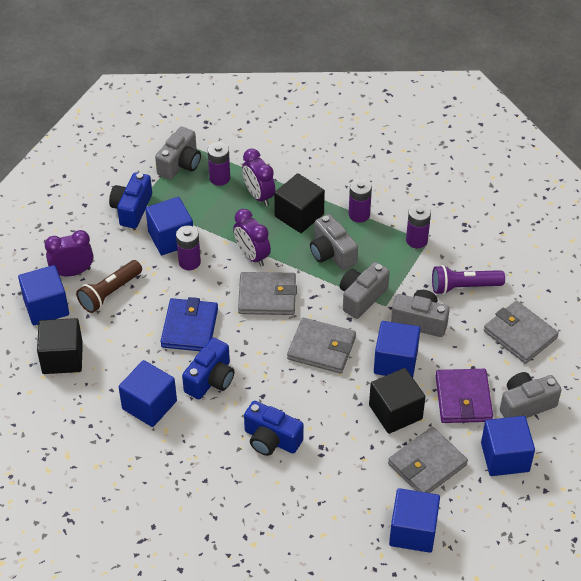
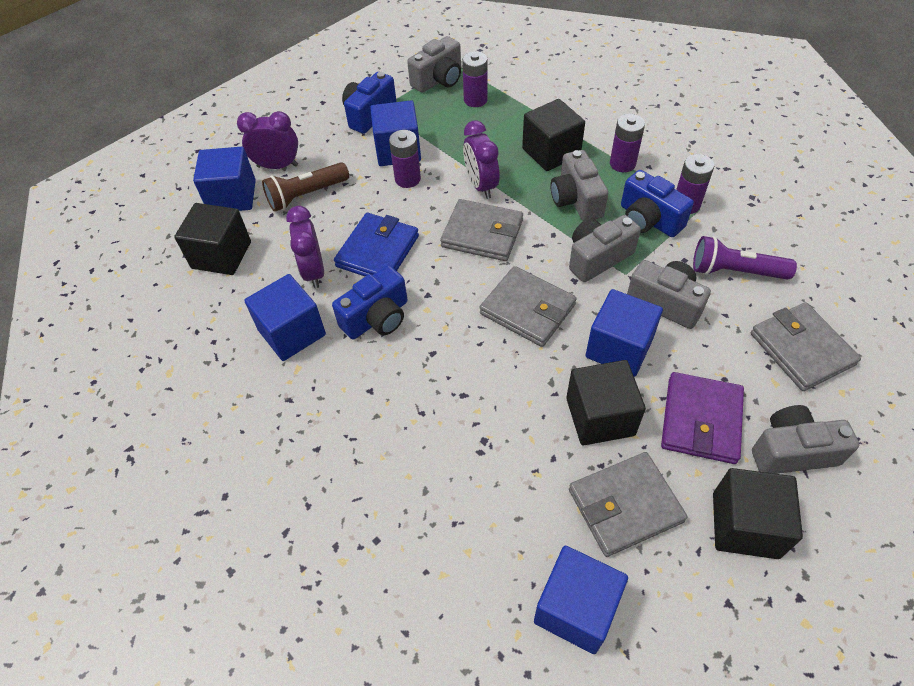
camera: 20 degrees right, 5 degrees up
purple clock [242,149,275,206] -> purple clock moved to [286,206,324,288]
blue camera [244,401,304,456] -> blue camera moved to [621,170,694,237]
blue cube [481,416,535,476] -> black cube [713,468,803,559]

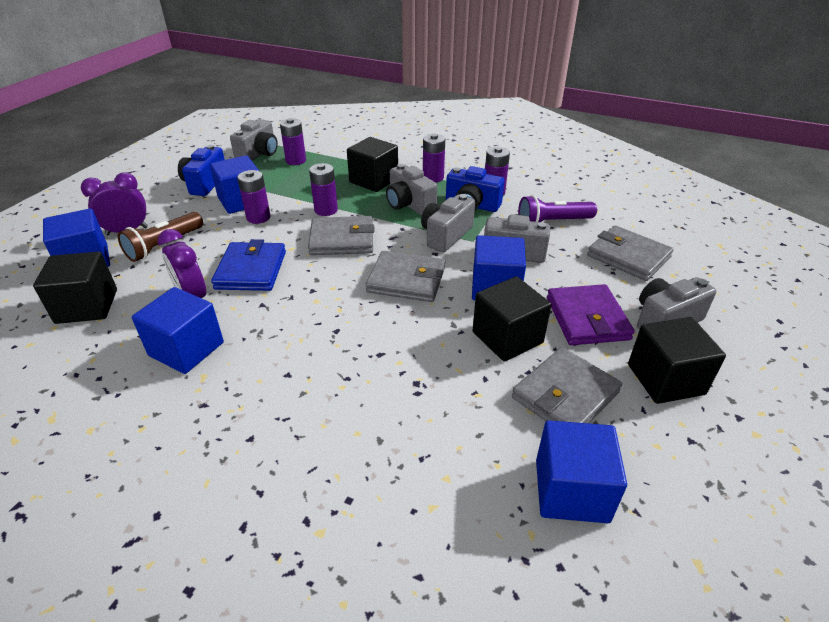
camera: 25 degrees left, 15 degrees down
blue camera [332,265,408,339] -> none
purple clock [463,120,500,199] -> purple battery [309,163,338,216]

